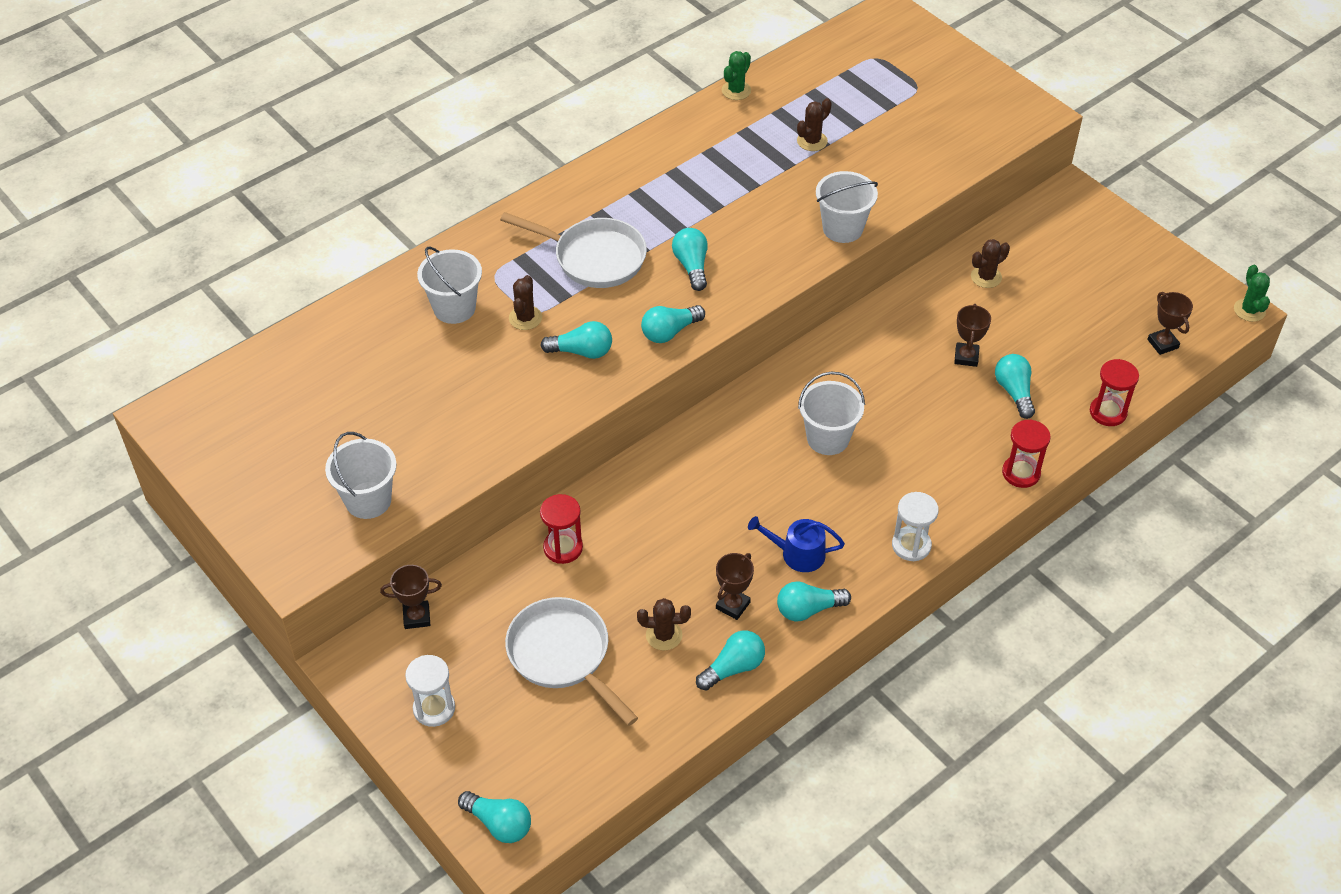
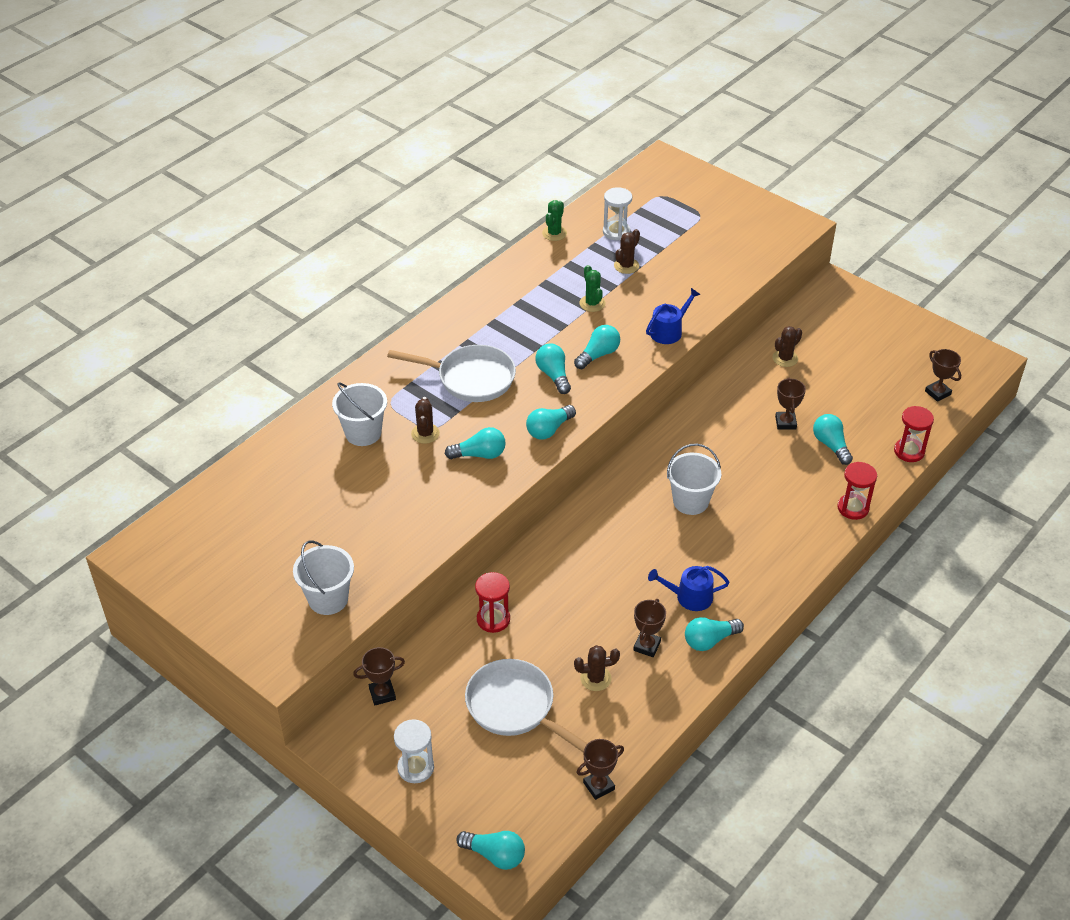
camera: 10 degrees left, 5 degrees down
turquoise light bulb [696,630,765,691] -> turquoise light bulb moved to [574,325,620,369]
white bucket [816,171,878,243] -> blue watering can [646,288,701,344]
white hourglass [892,492,939,561] -> white hourglass moved to [603,187,632,240]
green cactus [1234,265,1270,322] -> green cactus moved to [579,265,605,312]
none -> brown trophy [577,739,624,800]

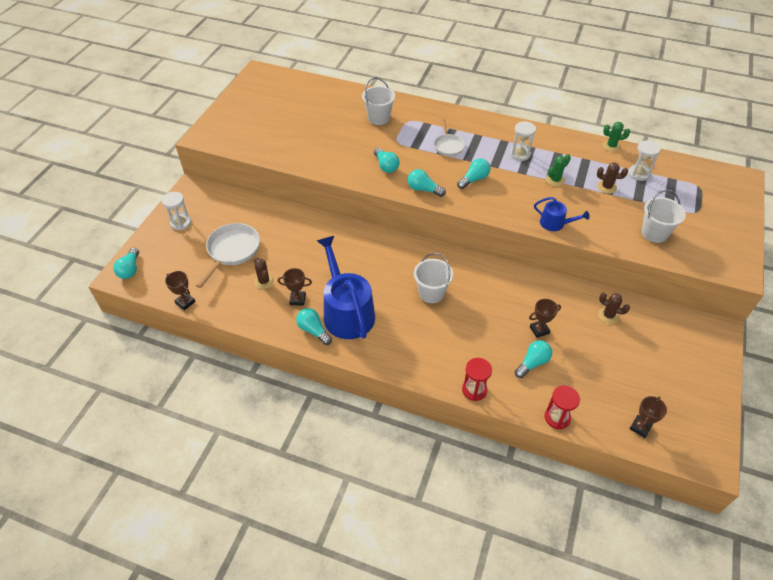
camera: 70 degrees right, 5 degrees up
white bucket [293,540,354,615] -> white bucket moved to [641,190,686,243]
brown trophy [353,647,405,705] -> none
white pan [387,345,516,402] -> white pan [434,119,465,156], size x0.62
brown cactus [411,397,440,444] -> none
red hourglass [475,572,510,633] -> none
turquoise light bulb [574,325,620,369] -> none
blue watering can [648,566,730,611] -> blue watering can [317,236,375,339], size x2.07
none -> white hourglass [510,121,536,161]

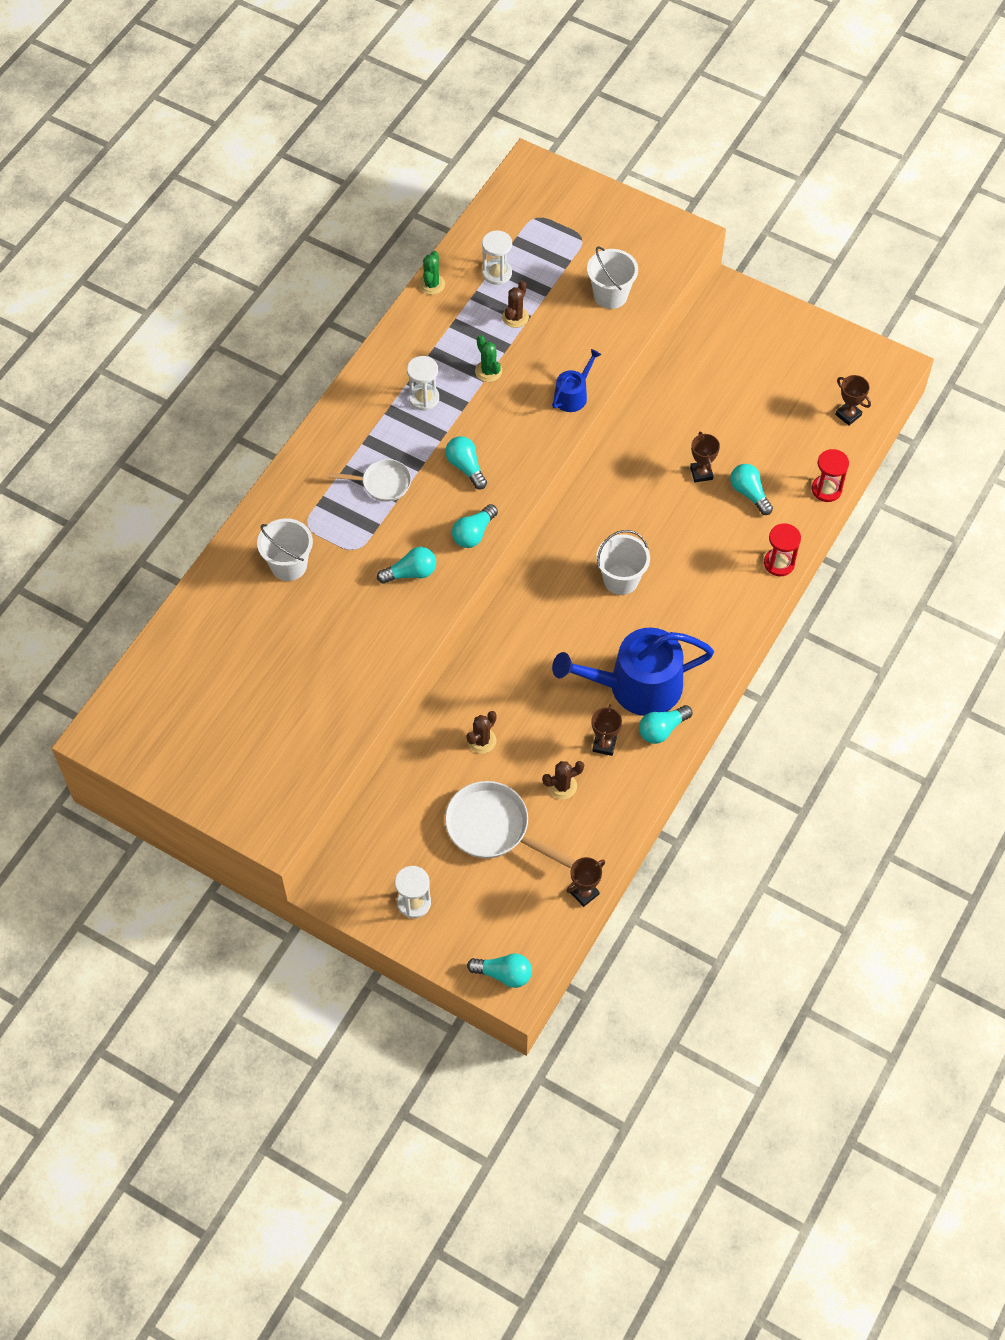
camera: 80 degrees left, 10 degrees up
brown cactus [598,292,630,324] -> brown cactus moved to [466,711,497,754]

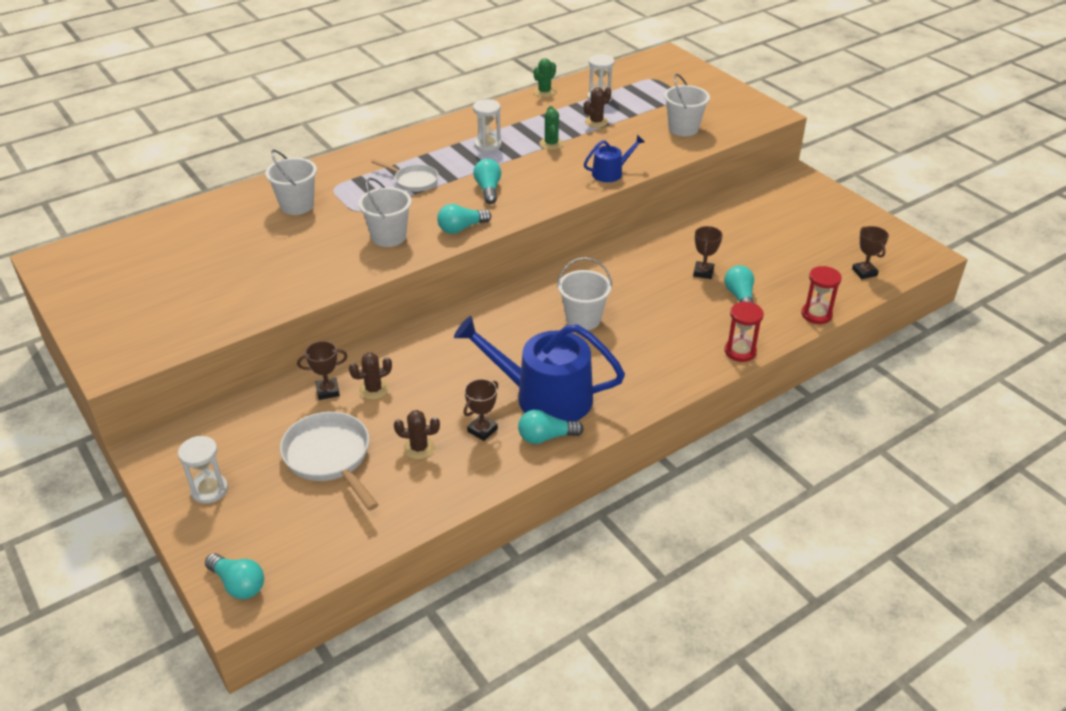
camera: 25 degrees right, 20 degrees down
turquoise light bulb [377,547,436,584] -> white bucket [358,178,412,247]
brown trophy [566,857,605,907] -> brown trophy moved to [297,341,347,400]

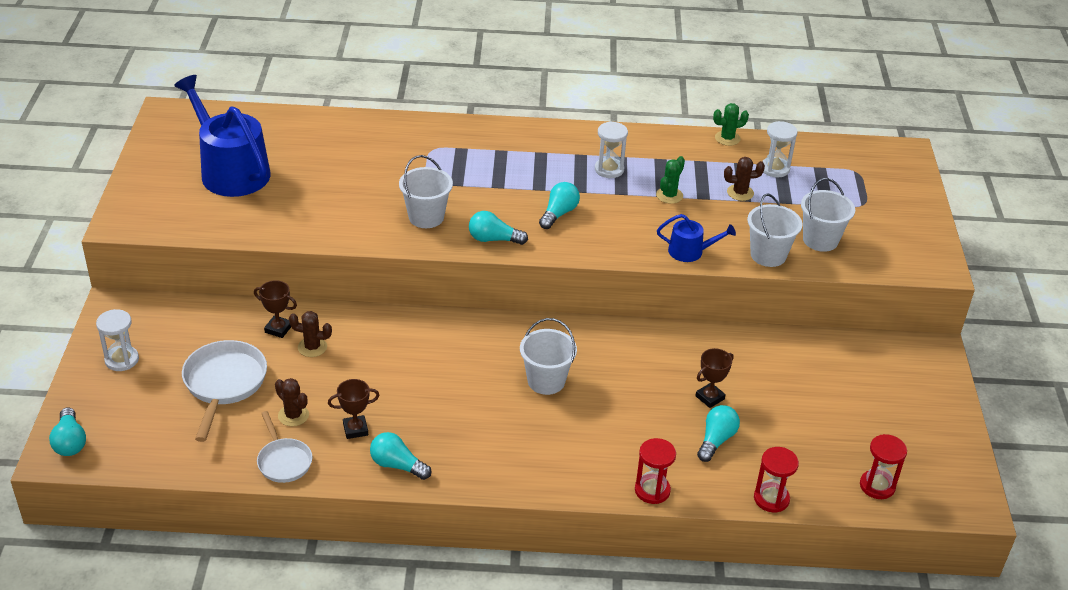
camera: 35 degrees right, 0 degrees up
white bucket [265,150,317,215] -> white bucket moved to [747,194,803,267]
white pan [371,159,439,192] -> white pan moved to [257,411,313,483]
blue watering can [454,316,625,421] -> blue watering can moved to [174,75,270,197]
brown trophy [852,226,889,279] -> red hourglass [860,434,907,499]

